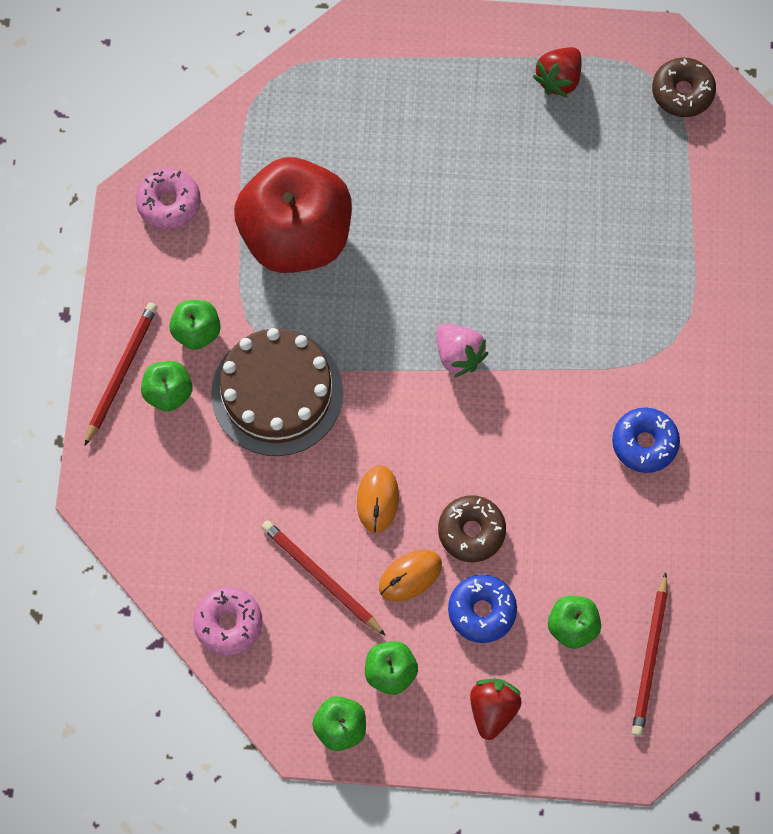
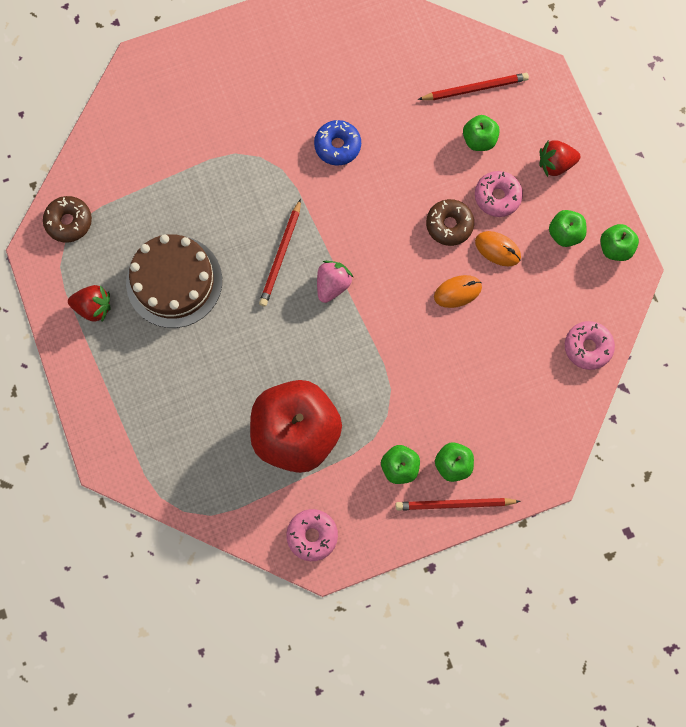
camera: 115 degrees left, 5 degrees up
brown cake [211,328,343,456] -> brown cake moved to [126,234,222,328]
red pencil [261,520,386,636] -> red pencil moved to [259,199,301,306]
blue donut [448,575,517,643] -> pink donut [475,171,523,217]

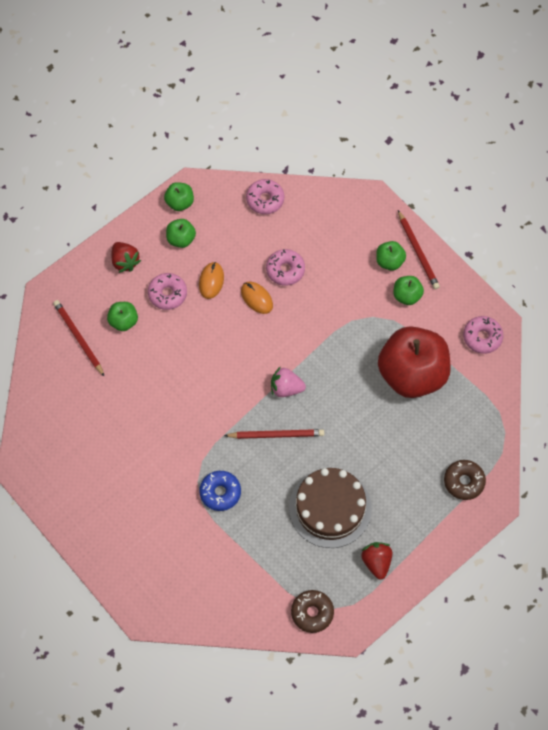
camera: 110 degrees left, 10 degrees down
blue donut [314,120,361,166] -> blue donut moved to [199,471,241,511]
brown donut [426,199,474,246] -> brown donut moved to [444,460,486,500]
none -> pink donut [266,249,305,286]

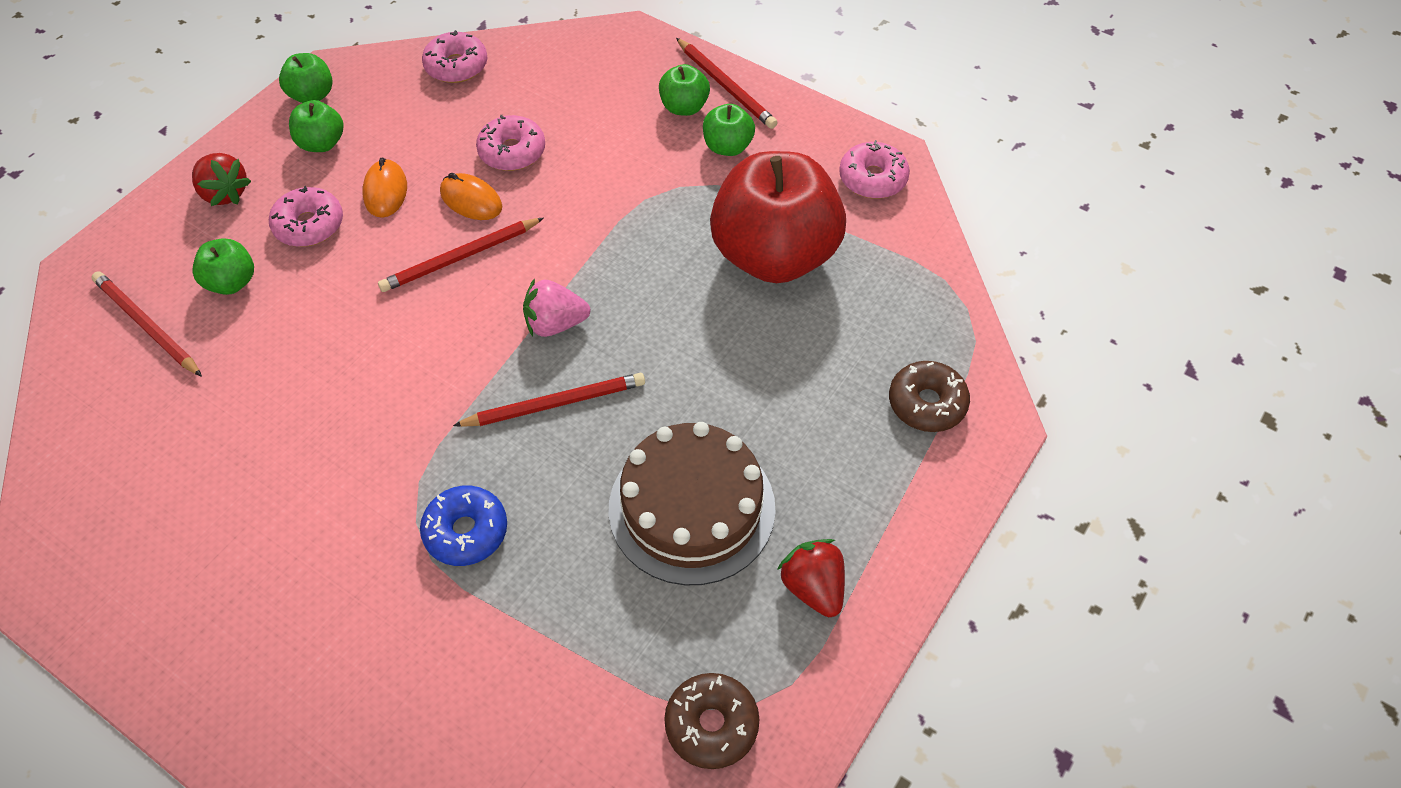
camera: 15 degrees left, 10 degrees down
none -> red pencil [378,218,544,292]

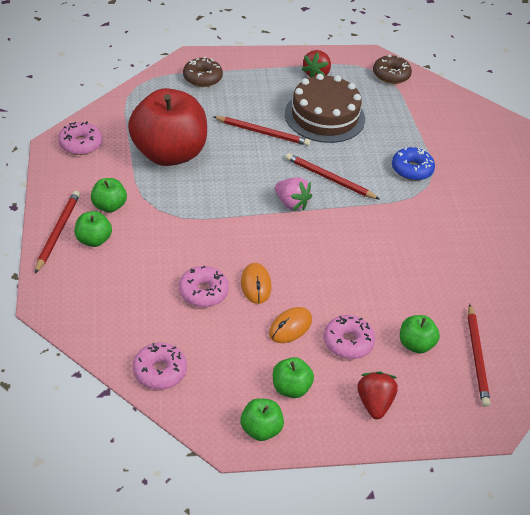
camera: 135 degrees left, 10 degrees down
red pencil [378,218,544,292] -> red pencil moved to [213,116,311,146]

